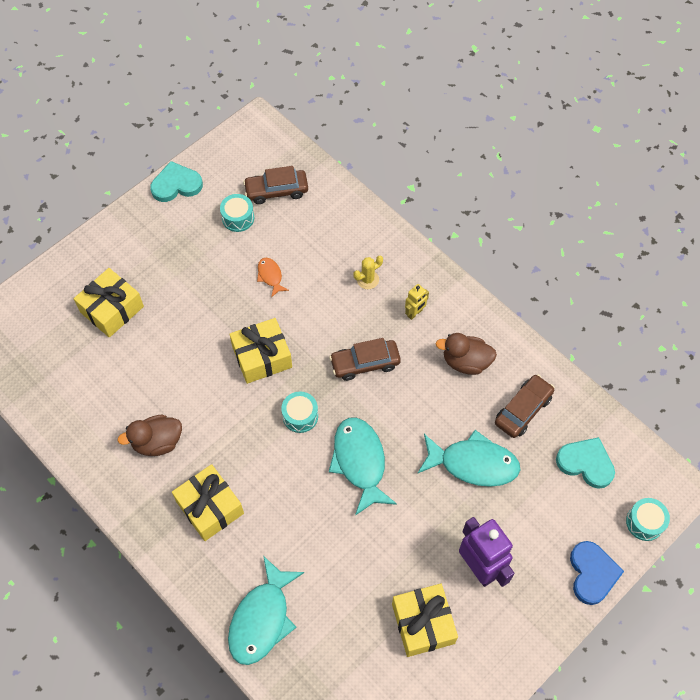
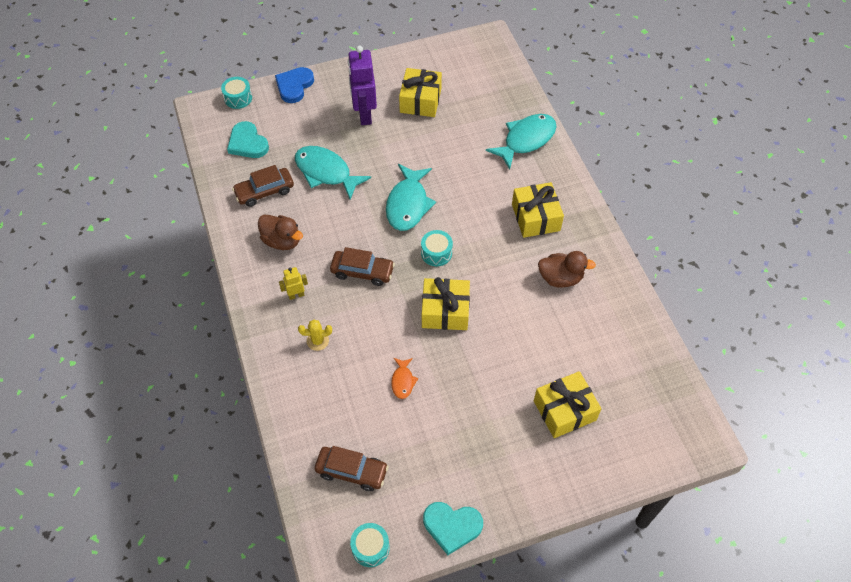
camera: 155 degrees left, 5 degrees down
turquoise drum [220,194,254,232] -> turquoise drum moved to [350,523,390,567]

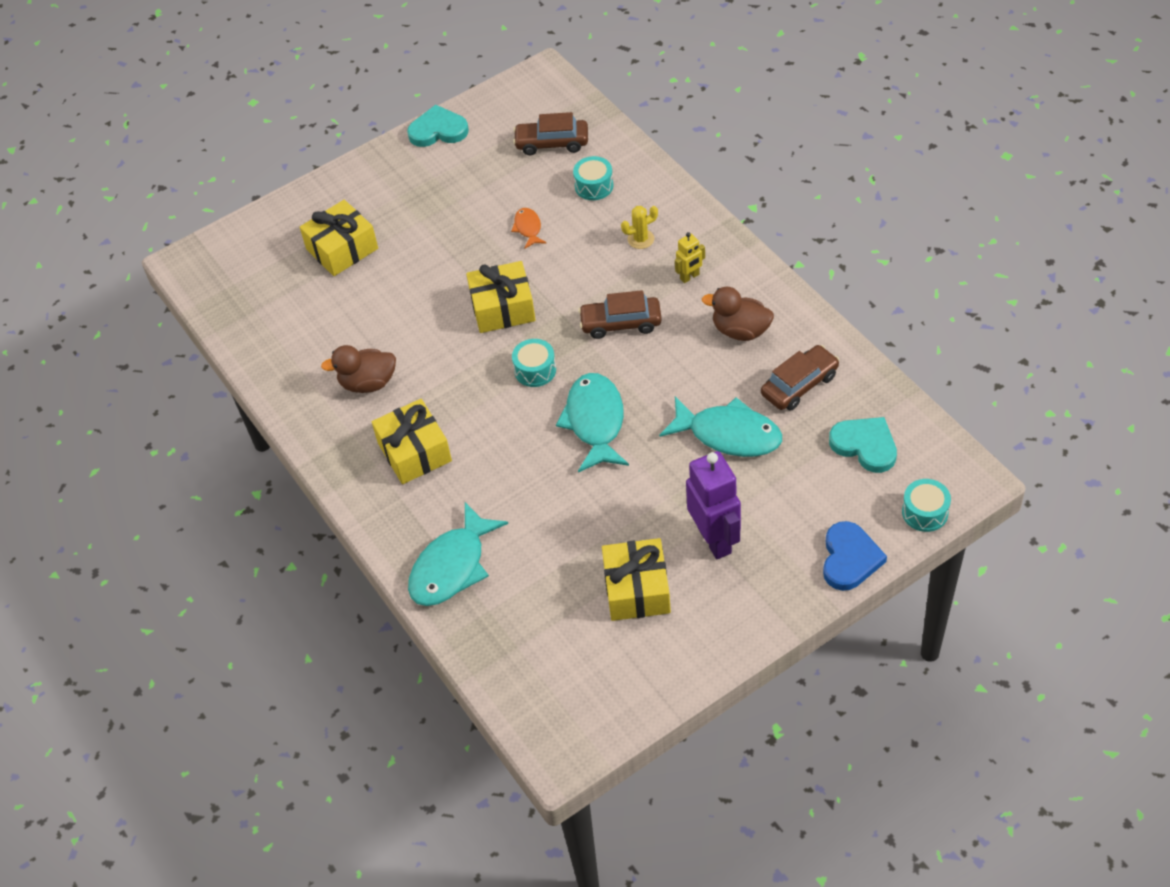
camera: 170 degrees right, 5 degrees down
turquoise drum [350,523,390,567] -> turquoise drum moved to [573,156,614,200]

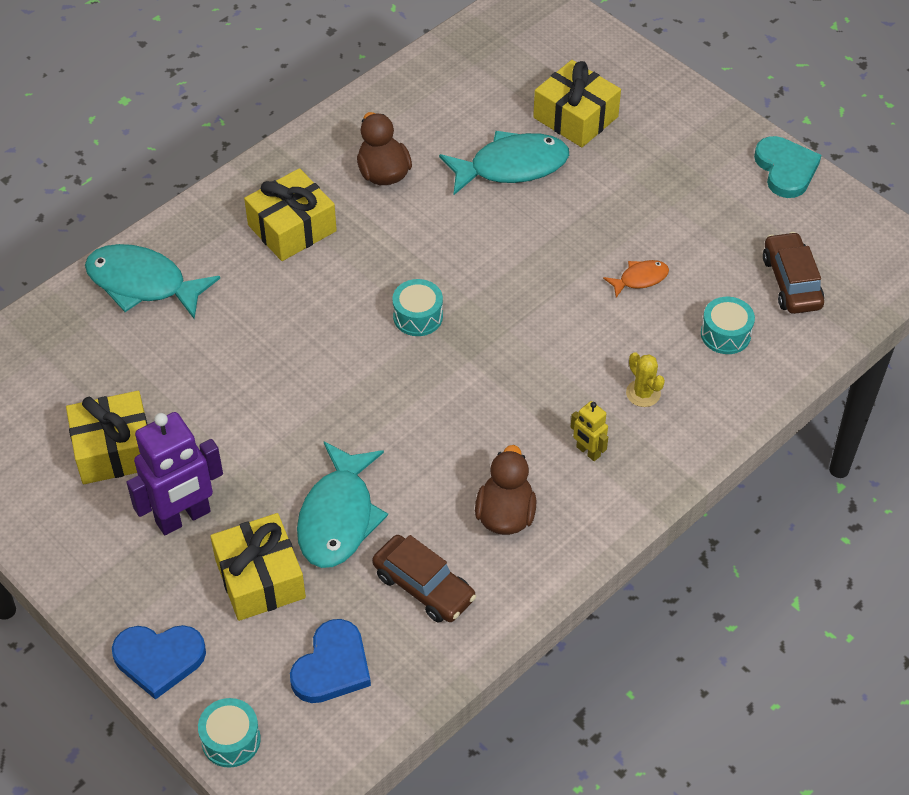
camera: 75 degrees right, 0 degrees up
yellow gift [466,261,536,333] -> yellow gift moved to [210,513,306,621]
turquoise fish [556,373,629,473] -> turquoise fish moved to [439,131,569,195]
brown car [578,290,662,339] -> none
turquoise heart [829,417,897,473] -> blue heart [290,619,371,703]

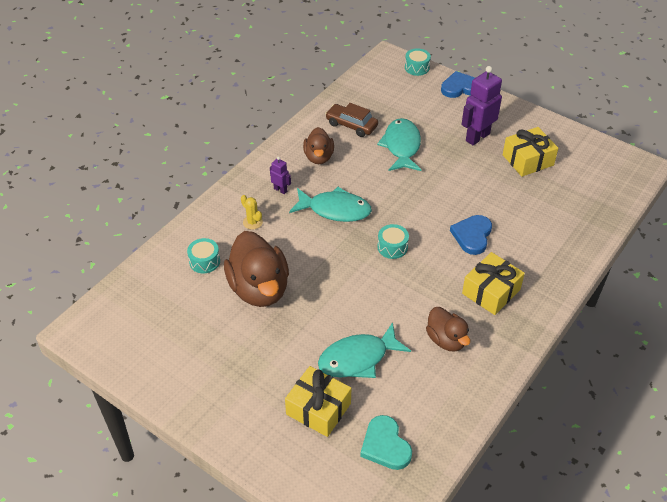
camera: 170 degrees right, 5 degrees down
turquoise fish [85,244,220,320] -> turquoise fish moved to [289,187,372,222]
yellow gift [210,513,306,621] -> none
blue heart [290,619,371,703] -> blue heart moved to [450,215,492,255]
yellow robot [571,401,608,461] -> purple robot [270,157,291,194]
orange fish [603,260,669,298] -> brown duck [224,231,289,307]
turquoise heart [754,136,821,198] -> turquoise heart moved to [360,415,412,470]
brown car [763,232,824,314] -> none

